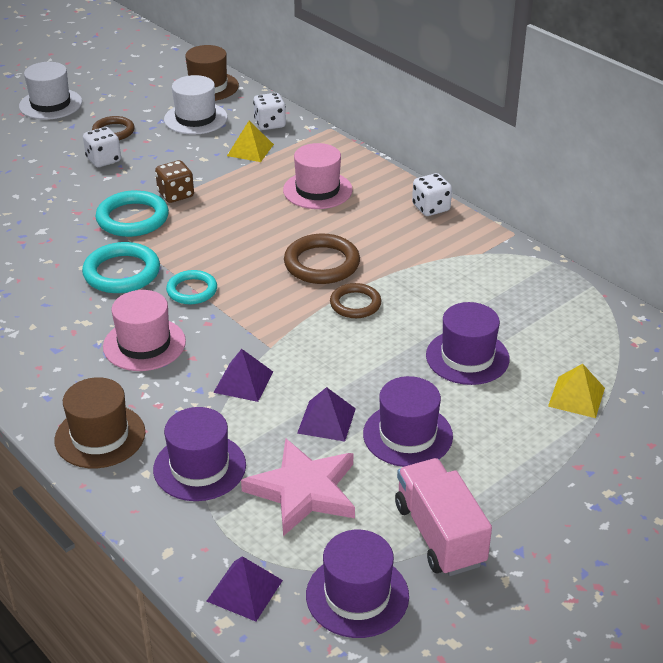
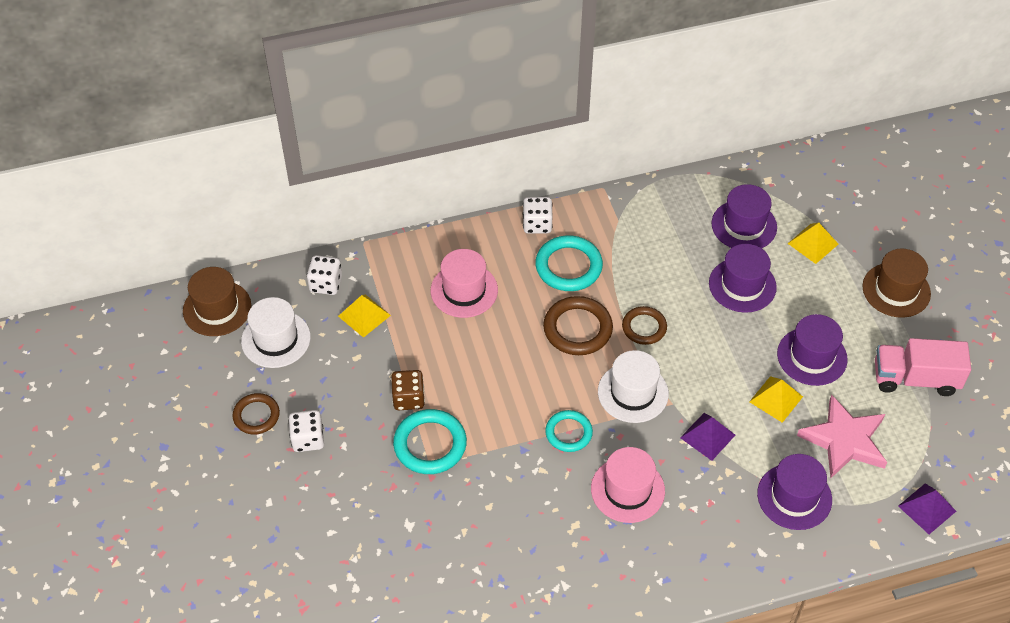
camera: 65 degrees left, 15 degrees up
white hat [19,62,82,120] -> white hat moved to [598,350,669,423]
brown hat [54,377,145,468] -> brown hat moved to [862,249,931,318]
turquoise ring [82,242,160,293] -> turquoise ring moved to [535,235,603,291]
purple pyramid [297,387,356,442] -> yellow pyramid [749,376,803,423]
purple hat [306,530,409,638] -> purple hat moved to [712,184,777,248]

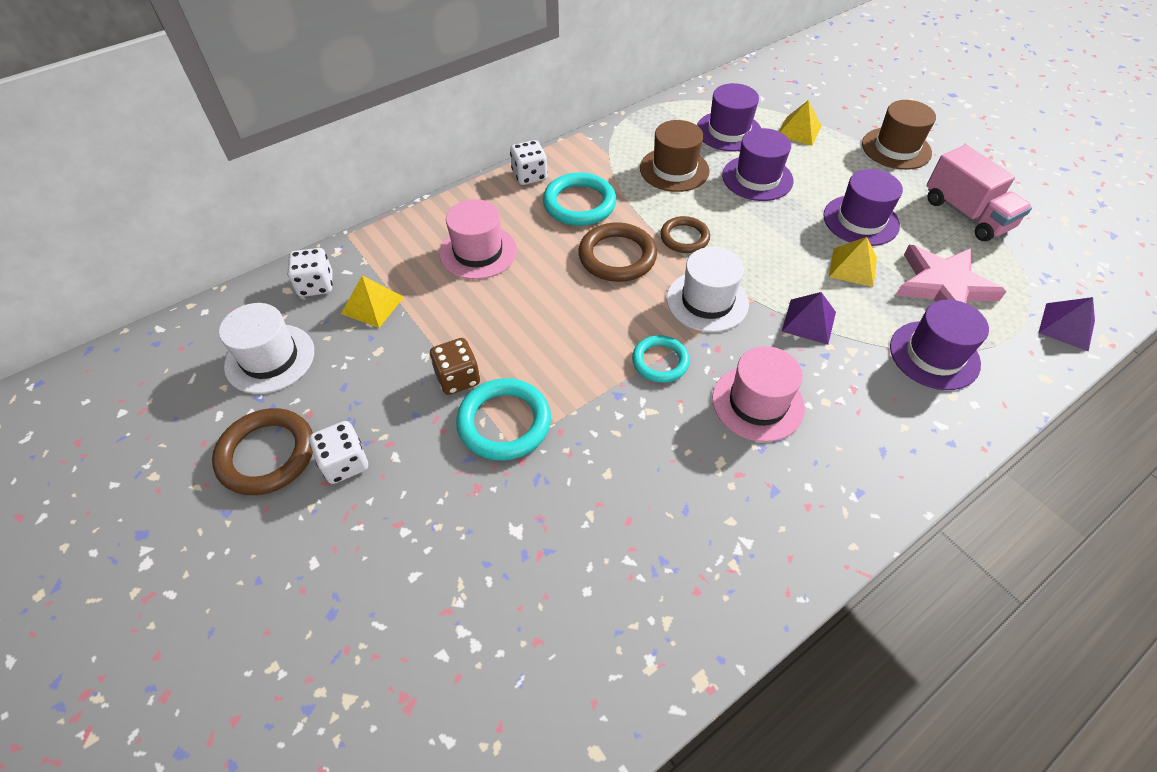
camera: 20 degrees left, 0 degrees up
brown hat [183,267,251,336] -> brown hat moved to [640,120,710,192]
brown ring [232,393,280,434] -> brown ring [212,408,313,495], size x1.54
pink truck [875,338,971,396] -> pink truck turned 105 degrees counterclockwise [926,145,1032,241]

